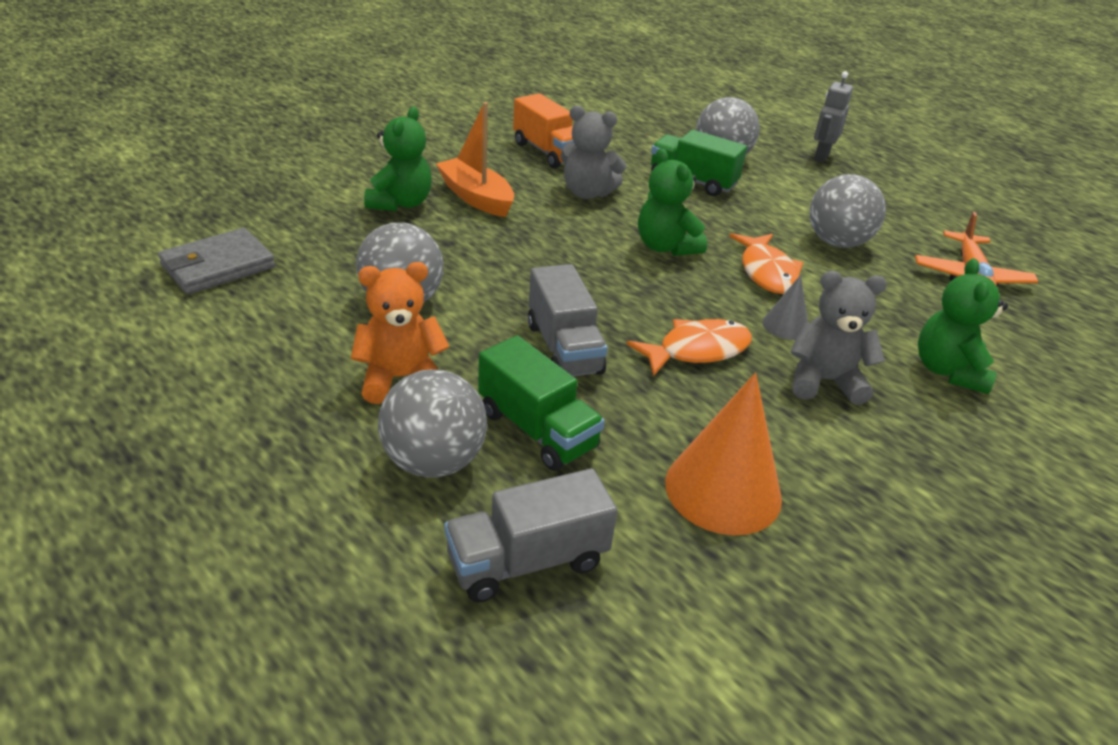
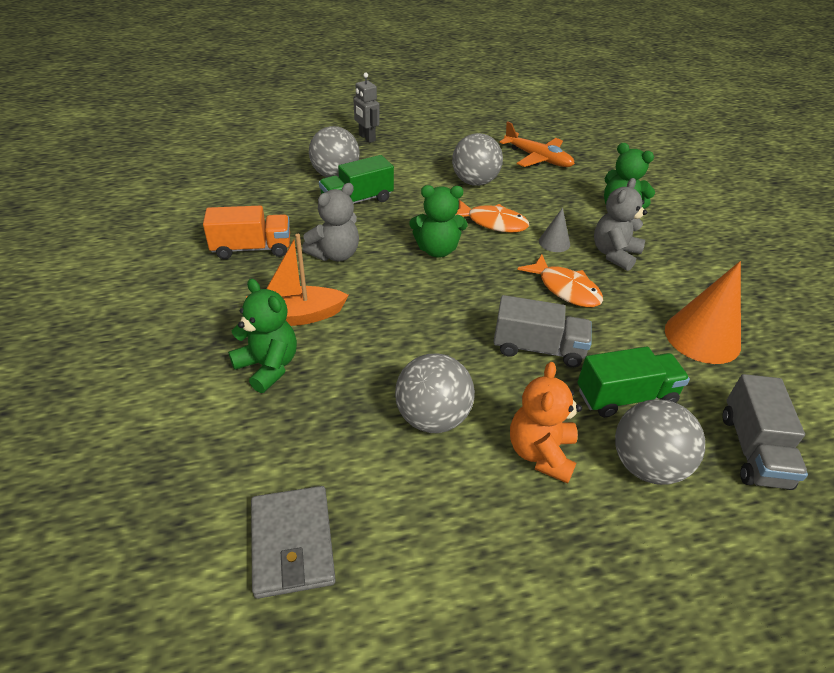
camera: 60 degrees left, 5 degrees up
orange fish [627,319,752,377] -> orange fish turned 135 degrees clockwise [517,255,603,307]

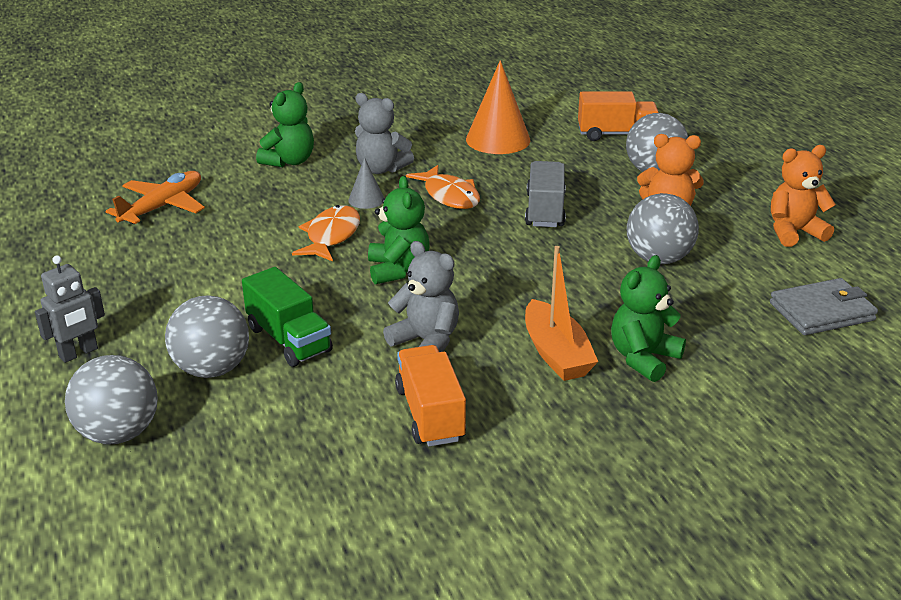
camera: 95 degrees left, 10 degrees down
grey ball [452,133,503,186] -> grey ball moved to [65,355,158,444]
orange fish [517,255,603,307] -> orange fish turned 105 degrees clockwise [406,165,480,209]
green truck [577,347,690,418] -> none
grey truck [723,374,808,490] -> orange truck [578,91,659,141]
none -> orange teddy bear [771,145,836,247]

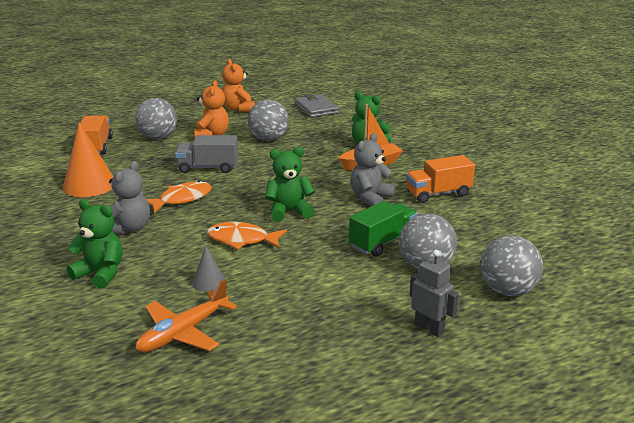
camera: 95 degrees left, 5 degrees down
orange plane [106,171,205,224] -> orange plane turned 75 degrees counterclockwise [135,279,237,352]
grey cone [348,158,384,209] -> grey cone moved to [192,246,225,292]

